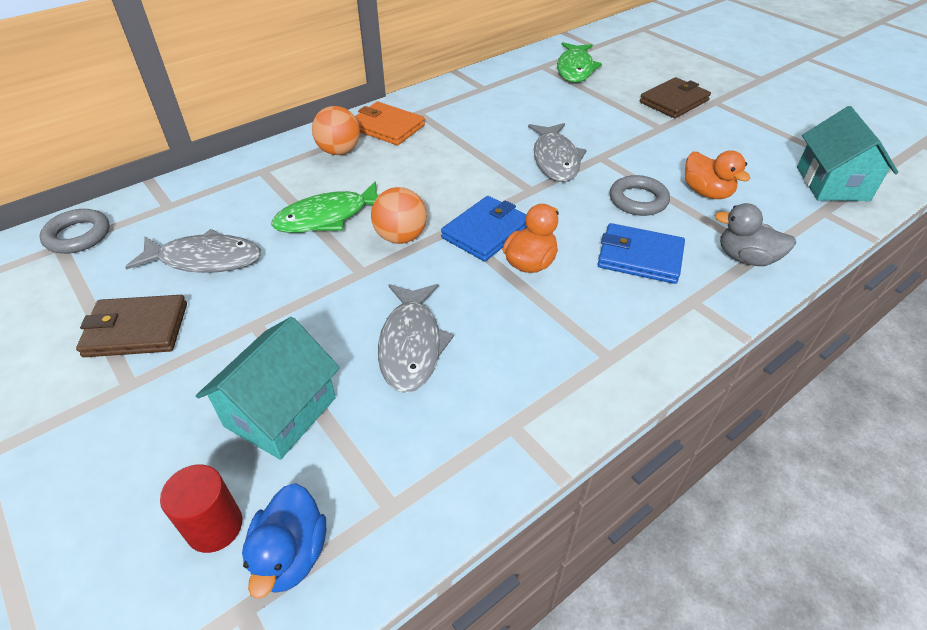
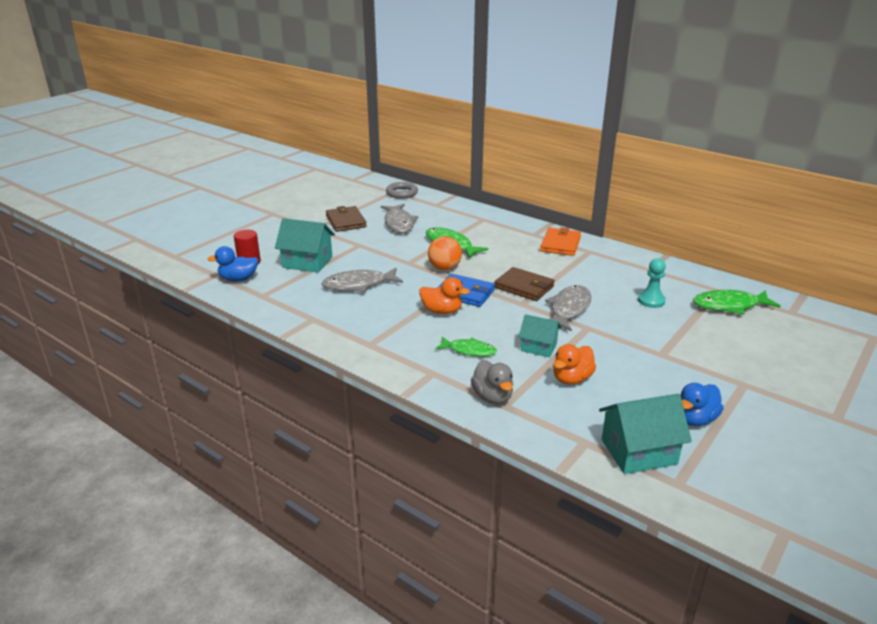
camera: 75 degrees right, 15 degrees down
orange ball [312,106,360,155] -> none
grey fish [528,123,587,182] -> grey fish turned 135 degrees clockwise [545,285,591,332]
blue wallet [597,223,685,284] -> green fish [435,337,497,357]
grey ring [610,175,670,216] -> turquoise house [519,314,561,358]
brown wallet [640,77,711,118] -> brown wallet moved to [494,267,555,301]
grey duck [715,203,796,266] -> grey duck turned 150 degrees clockwise [471,360,513,404]
none -> turquoise pawn [638,258,666,308]
none -> blue duck [680,383,724,426]

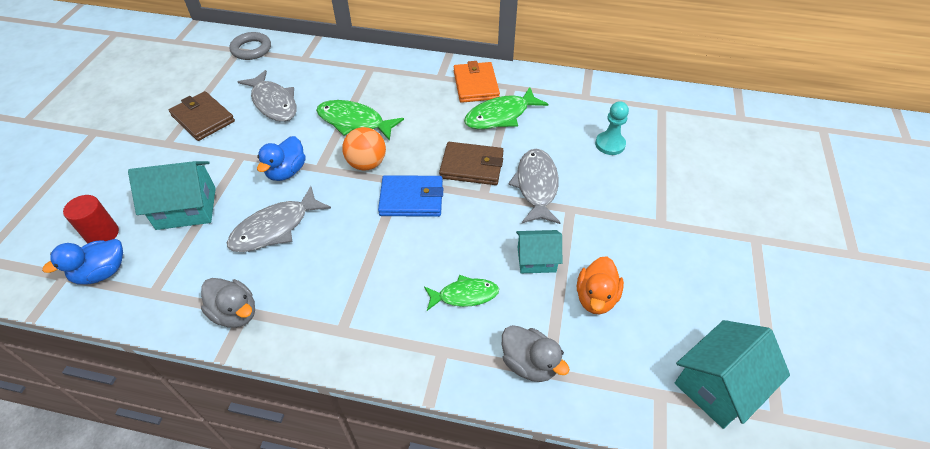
camera: 25 degrees left, 20 degrees up
orange duck [419,277,470,314] -> none
blue duck [680,383,724,426] -> blue duck moved to [257,136,306,181]
green fish [693,290,781,315] -> green fish moved to [464,87,548,129]
none -> grey duck [201,278,255,328]

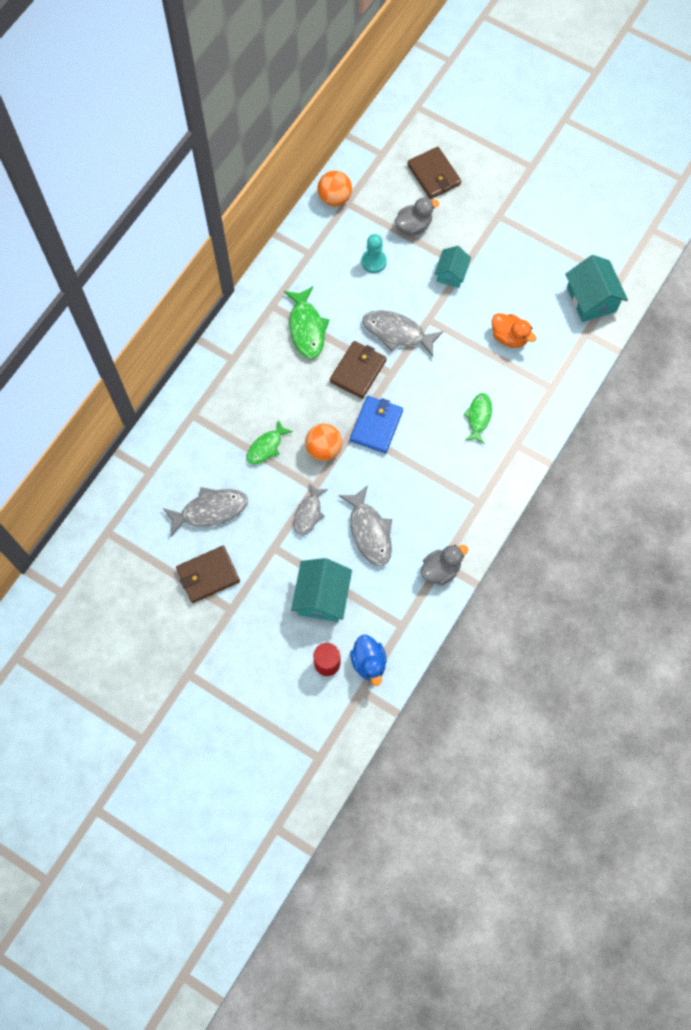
camera: 70 degrees left, 20 degrees up
grey ring [229,32,271,60] -> none
blue duck [257,136,306,181] -> grey fish [294,483,328,536]
green fish [316,100,404,141] -> green fish [247,420,293,465], size x0.66
orange wallet [454,61,500,103] -> none
grey duck [502,325,570,382] -> grey duck moved to [395,197,439,236]
turquoise house [516,230,562,273] -> turquoise house moved to [434,246,471,288]
none -> orange ball [318,171,352,206]
none -> brown wallet [407,147,461,199]

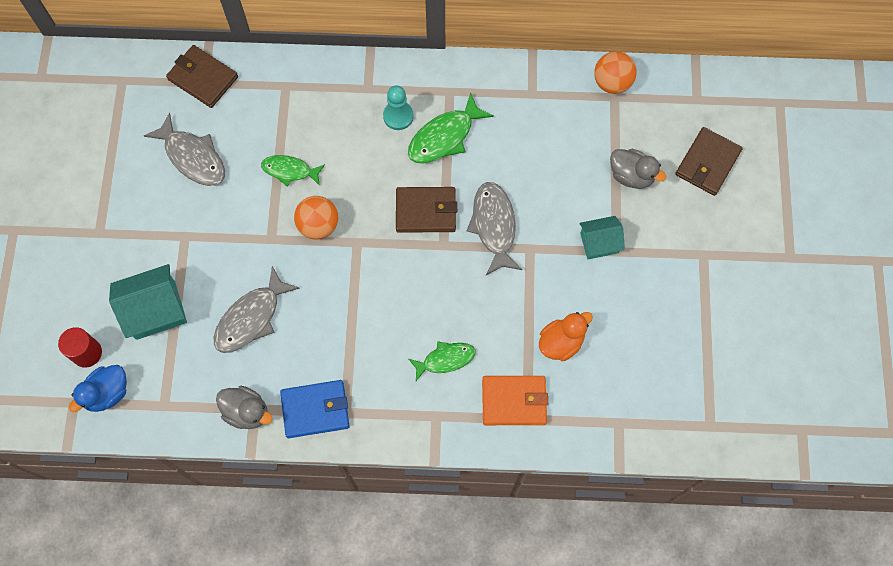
camera: 60 degrees right, 0 degrees up
brown wallet [176,546,240,603] -> brown wallet moved to [166,45,238,108]
grey fish [294,483,328,536] -> none
blue wallet [350,396,403,454] -> blue wallet moved to [280,380,349,438]
turquoise pawn [361,234,387,273] -> turquoise pawn moved to [383,85,414,130]
orange duck [492,313,536,348] -> orange duck turned 135 degrees counterclockwise [539,312,593,361]
turquoise house [565,255,628,322] -> none
none -> orange wallet [482,376,548,425]

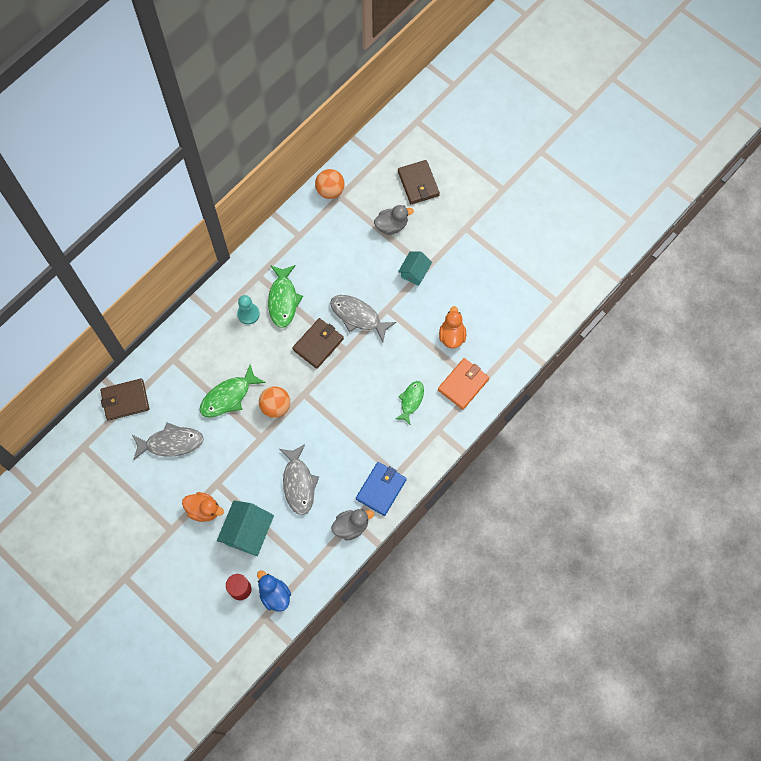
camera: 50 degrees left, 0 degrees up
blue duck [69,365,127,412] -> blue duck turned 150 degrees clockwise [257,570,291,612]
green fish [261,155,325,186] -> green fish [200,365,266,418], size x1.52
none -> orange duck [182,492,224,522]

